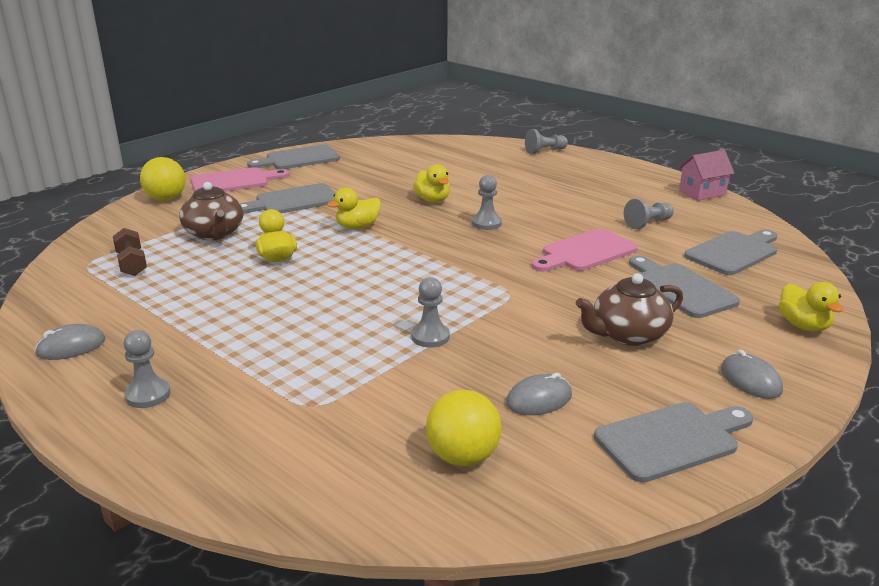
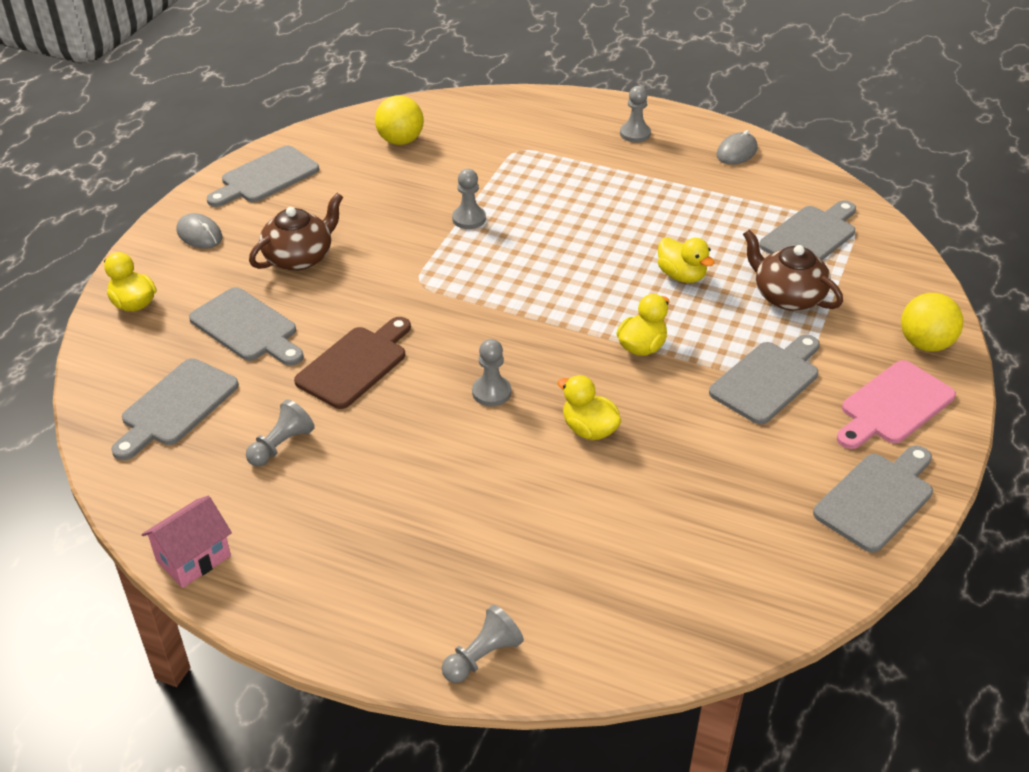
camera: 160 degrees right, 15 degrees up
brown dumbbell [113,228,147,276] -> grey cutting board [759,200,856,260]
grey mouse [506,373,572,415] -> none
pink cutting board [532,229,638,272] -> brown cutting board [294,317,411,409]

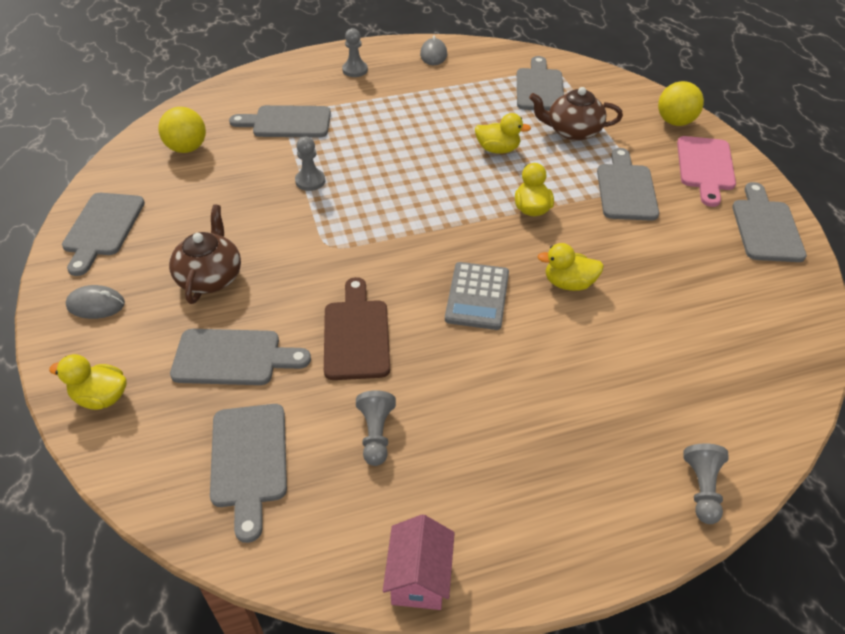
camera: 40 degrees left, 5 degrees up
grey pawn [472,339,511,406] -> grey calculator [445,262,509,330]
none -> grey cutting board [229,105,331,138]

